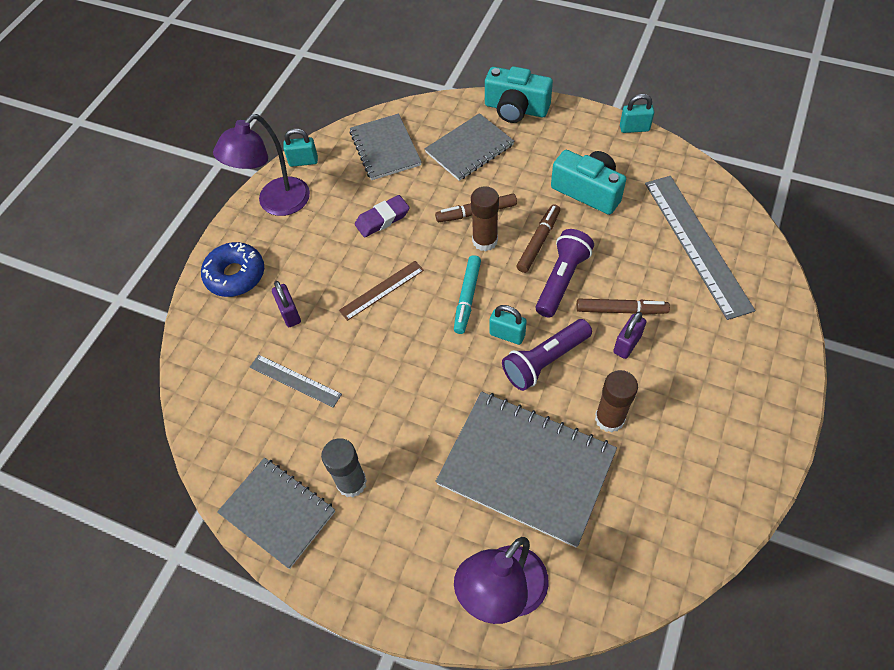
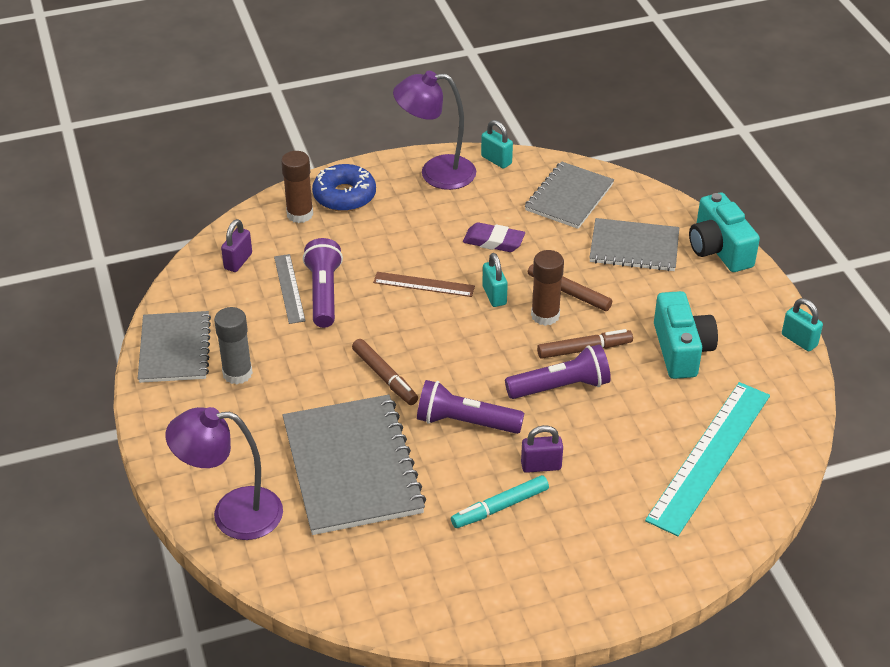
camera: 45 degrees right, 15 degrees down
purple padlock [272,281,301,327] -> purple padlock moved to [221,219,252,272]
turquoise marker [454,255,481,334] -> turquoise marker moved to [451,475,549,528]
turquoise padlock [489,305,527,345] -> turquoise padlock moved to [482,253,508,307]
brown marker [577,299,670,314] -> brown marker moved to [352,339,418,405]
brown glue stick [595,370,638,433] -> brown glue stick moved to [281,151,313,223]
grey ruler [645,176,755,320] -> turquoise ruler [645,382,770,536]
none -> purple flashlight [303,238,343,328]

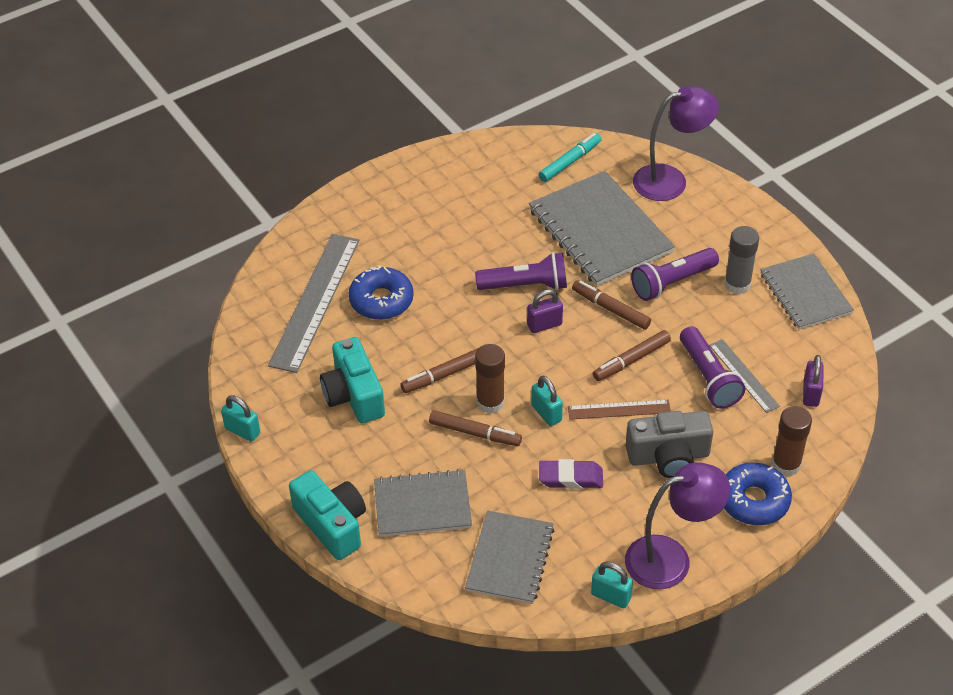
camera: 165 degrees right, 5 degrees up
turquoise marker [451,475,549,528] -> turquoise marker moved to [539,133,602,182]
purple flashlight [505,344,611,399] -> purple flashlight moved to [631,248,719,301]
purple padlock [521,425,563,473] -> purple padlock moved to [527,289,563,333]
turquoise ruler [645,382,770,536] -> grey ruler [268,234,359,373]
none -> blue donut [348,265,414,320]
none -> brown marker [593,330,671,381]
none -> grey camera [626,411,713,478]

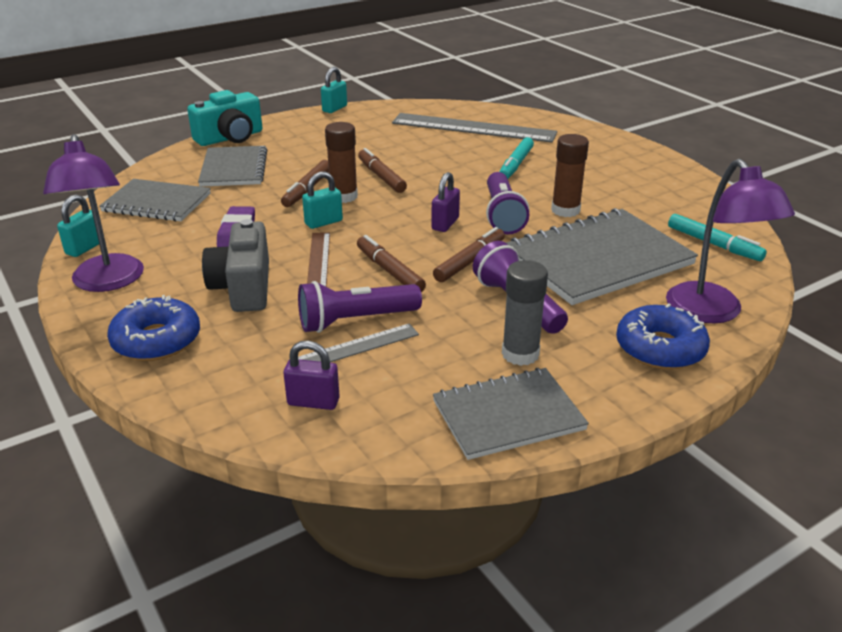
camera: 90 degrees right, 15 degrees down
turquoise camera [320,337,385,423] -> none
blue donut [348,265,414,320] -> blue donut moved to [616,303,710,370]
purple padlock [527,289,563,333] -> purple padlock turned 45 degrees clockwise [431,172,460,232]
brown glue stick [772,406,812,477] -> brown glue stick moved to [551,134,589,217]
none -> turquoise marker [499,137,534,179]

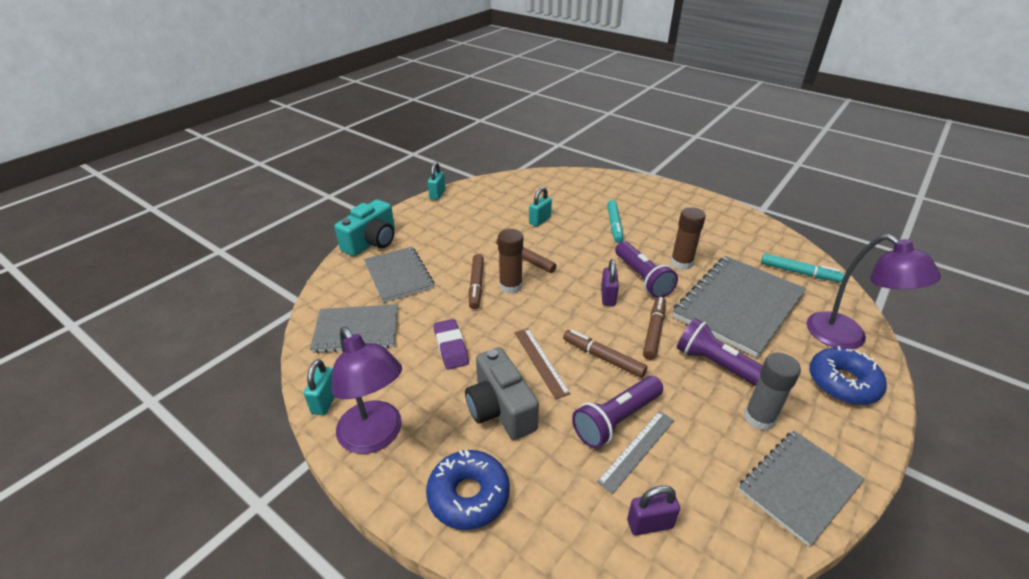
camera: 20 degrees left, 5 degrees up
turquoise padlock [302,171,343,229] -> turquoise padlock moved to [529,187,552,227]
grey ruler [392,113,557,143] -> none

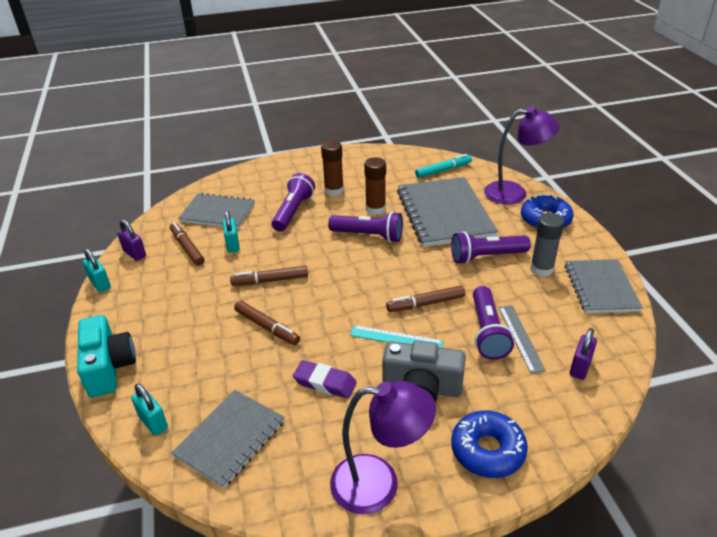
camera: 50 degrees left, 0 degrees up
turquoise padlock [304,359,335,415] -> turquoise padlock moved to [131,384,168,436]
grey notebook [364,247,434,303] -> grey notebook moved to [178,193,255,229]
brown glue stick [498,229,523,294] -> brown glue stick moved to [321,140,344,196]
brown ruler [514,328,570,399] -> turquoise ruler [350,325,444,348]
purple padlock [601,259,619,306] -> purple padlock moved to [117,220,146,261]
turquoise marker [607,200,623,243] -> purple flashlight [271,173,315,232]
brown marker [643,297,666,360] -> brown marker moved to [170,222,205,266]

